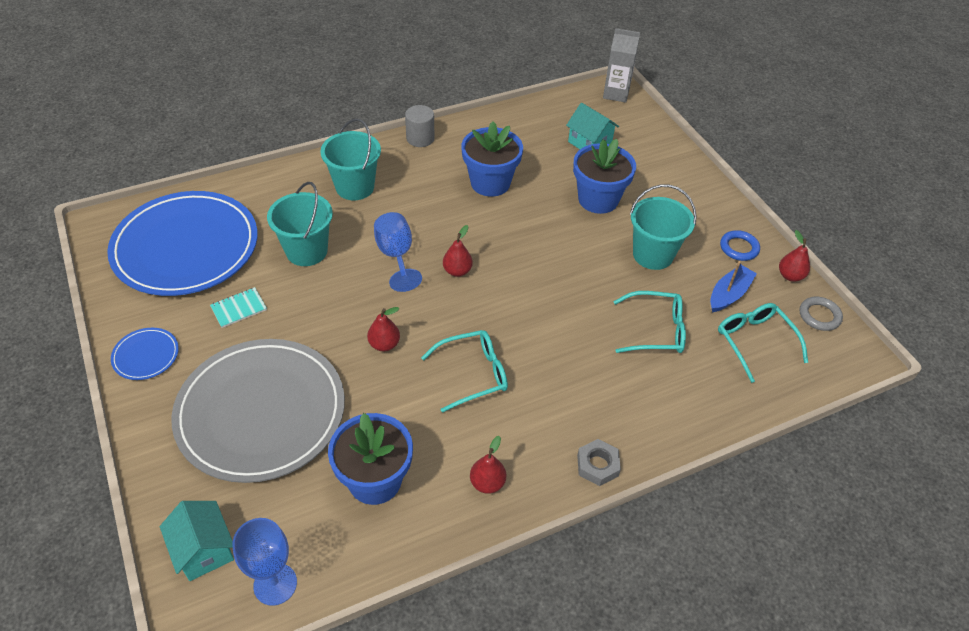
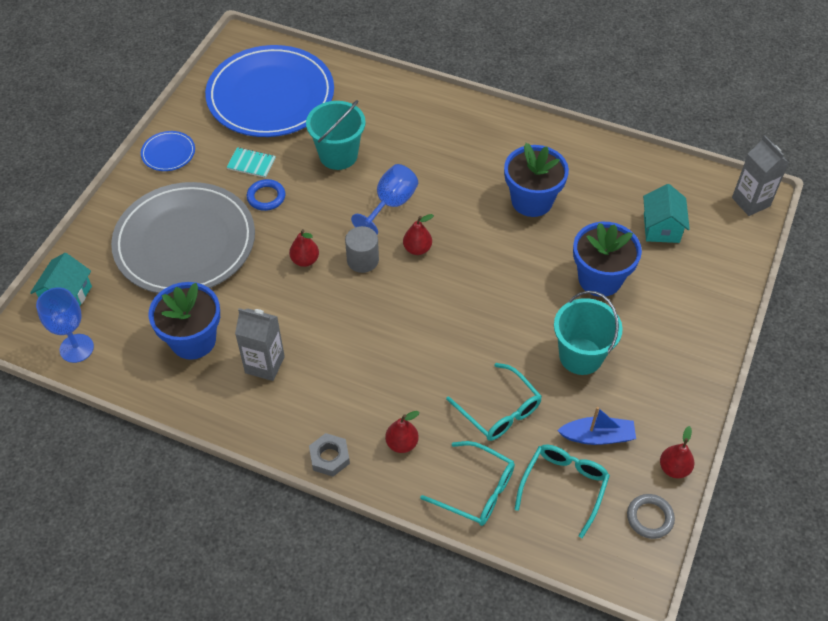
camera: 50 degrees right, 5 degrees up
turquoise bucket [320,118,381,200] -> none
grey cylinder [405,105,435,147] -> grey cylinder moved to [345,226,379,273]
turquoise glasses [421,330,508,413] -> turquoise glasses moved to [420,441,515,526]
red pear [470,436,506,494] -> red pear moved to [385,411,420,453]
blue ring [720,230,760,261] -> blue ring moved to [247,179,285,211]
none -> grey carton [235,308,285,381]

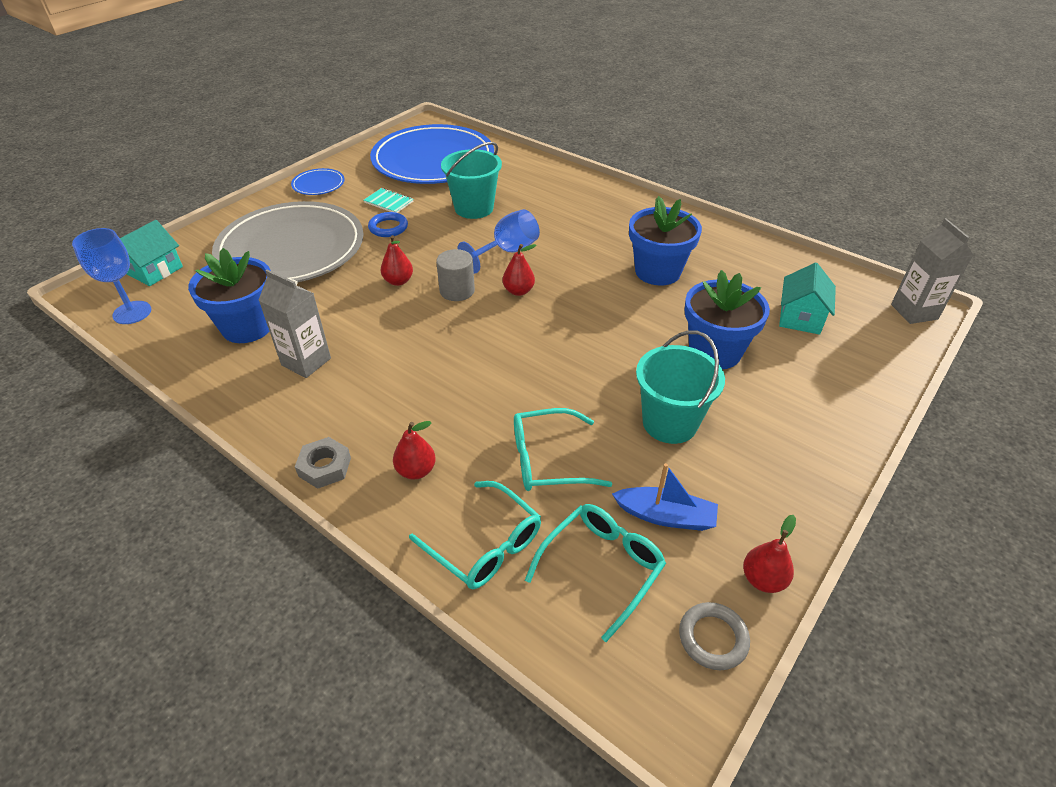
camera: 15 degrees right, 10 degrees down
turquoise glasses [446,363,542,441] -> turquoise glasses turned 105 degrees clockwise [514,408,612,491]

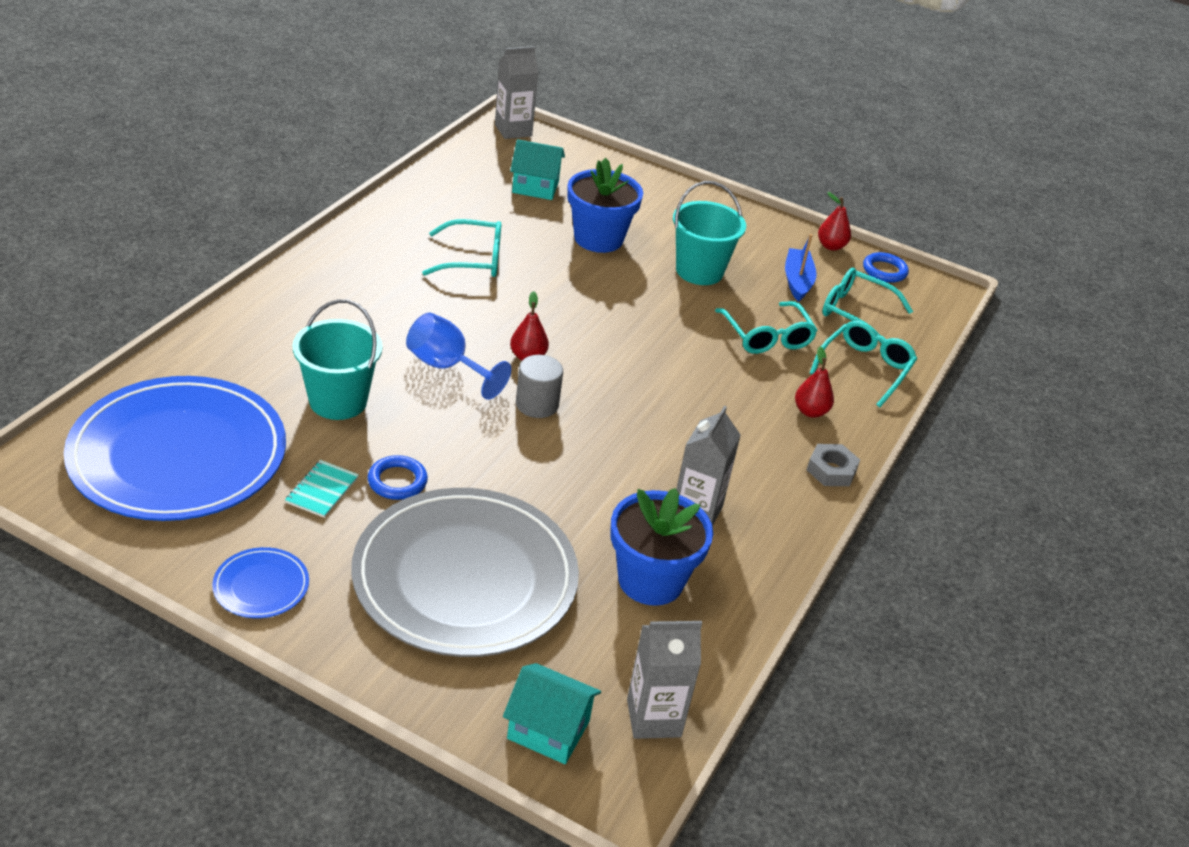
camera: 105 degrees left, 5 degrees down
blue goblet [72,228,151,324] -> grey carton [627,621,702,739]
red pear [381,235,413,286] -> none
blue flower pot [629,196,702,286] -> turquoise glasses [422,219,501,277]
grey ring [679,602,750,670] -> blue ring [863,252,909,283]

